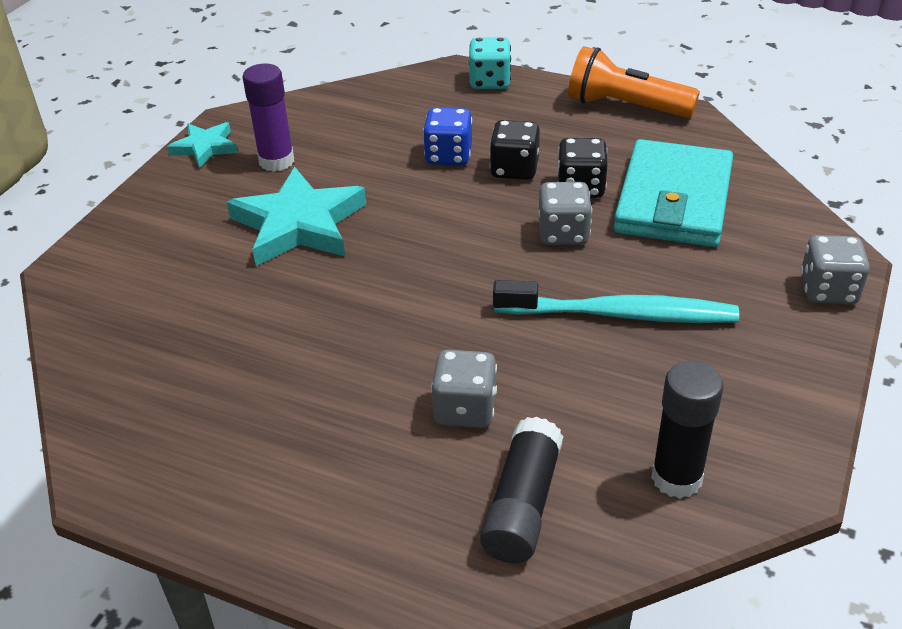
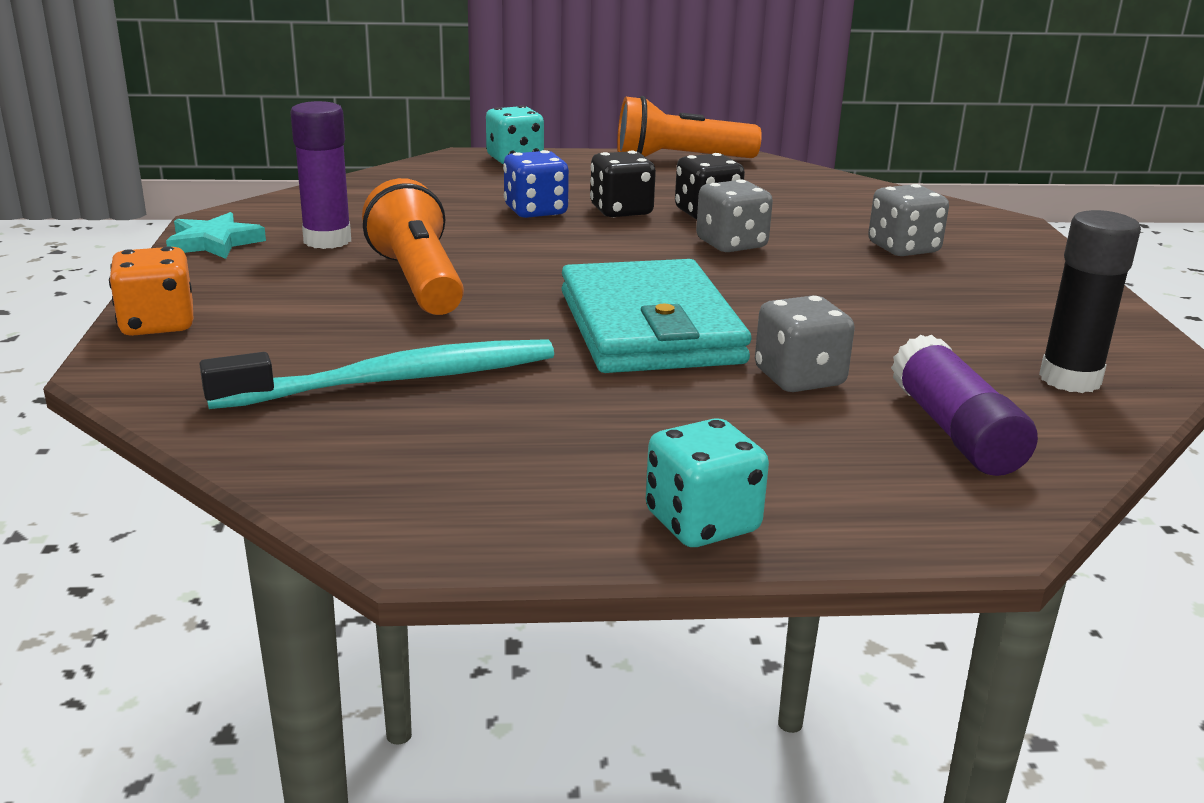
camera: 30 degrees left, 15 degrees down
turquoise star [227,167,366,266] -> orange flashlight [362,178,464,315]
black glue stick [480,417,563,563] -> purple glue stick [891,335,1038,476]
turquoise toothbrush [493,280,739,323] -> turquoise toothbrush moved to [199,339,554,409]
turquoise wallet [614,139,733,247] -> turquoise wallet moved to [562,259,751,373]
grey dice [800,235,870,304] -> grey dice moved to [868,184,949,256]
none -> orange dice [109,246,193,336]
none -> turquoise dice [646,418,769,547]

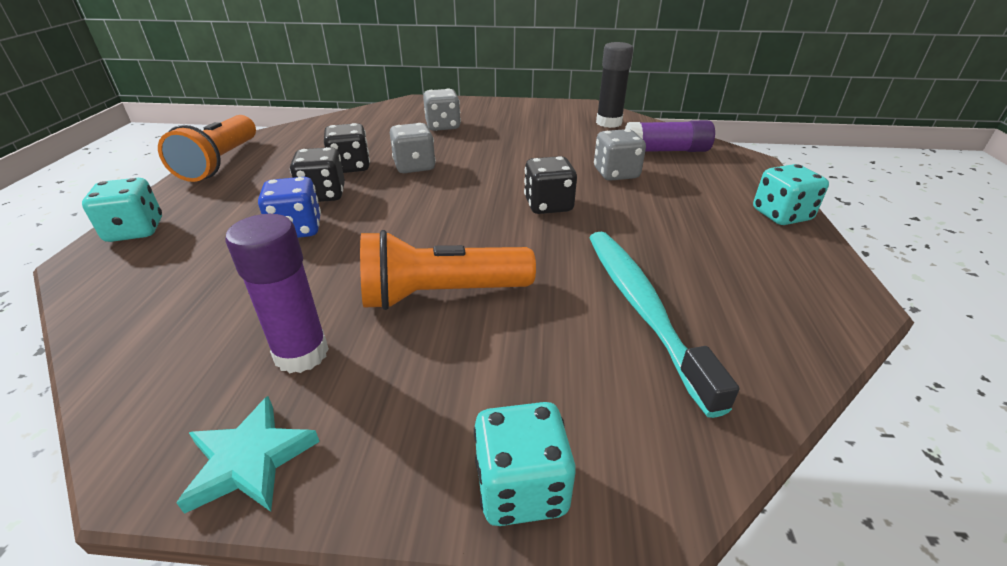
camera: 80 degrees left, 10 degrees up
orange dice [109,246,193,336] -> turquoise dice [474,402,576,526]
turquoise wallet [562,259,751,373] -> black dice [524,156,577,214]

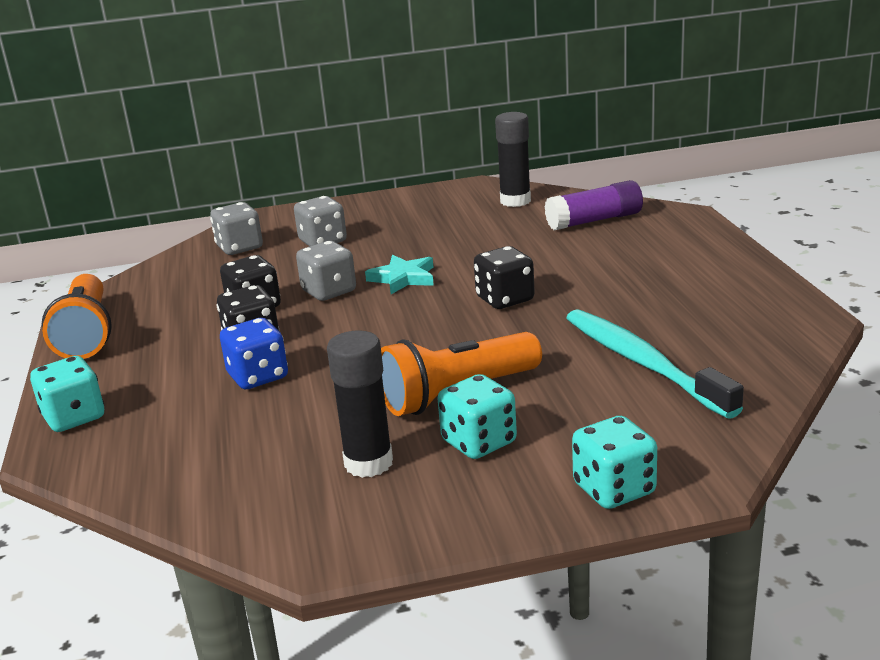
camera: 15 degrees left, 10 degrees down
turquoise star [176,396,320,514] -> turquoise star moved to [365,255,434,294]
purple glue stick [225,214,329,373] -> black glue stick [327,331,393,478]
grey dice [594,129,646,181] -> grey dice moved to [210,202,263,255]
turquoise dice [753,164,829,225] -> turquoise dice moved to [438,374,517,459]

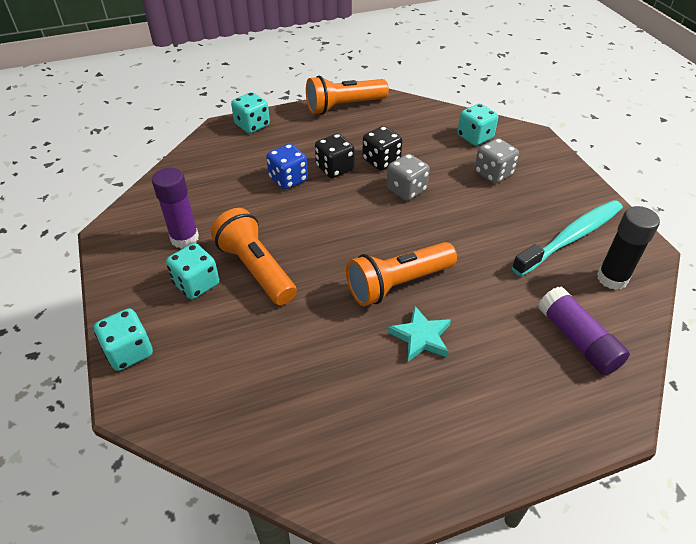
camera: 80 degrees right, 20 degrees up
grey dice [210,202,263,255] -> turquoise dice [457,104,498,146]
black glue stick [327,331,393,478] -> purple glue stick [152,168,199,249]
turquoise star [365,255,434,294] -> turquoise star moved to [388,306,451,362]
black dice [474,246,535,309] -> orange flashlight [346,242,457,306]
turquoise toothbrush [566,309,744,419] -> turquoise toothbrush moved to [512,200,623,276]

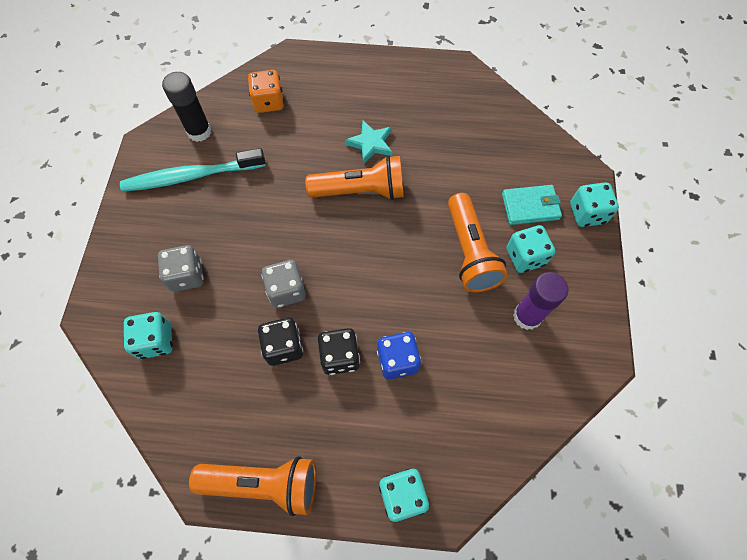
camera: 155 degrees left, 20 degrees up
purple glue stick [538,286,630,375] -> orange dice [248,70,284,113]
none -> turquoise wallet [502,185,562,225]

